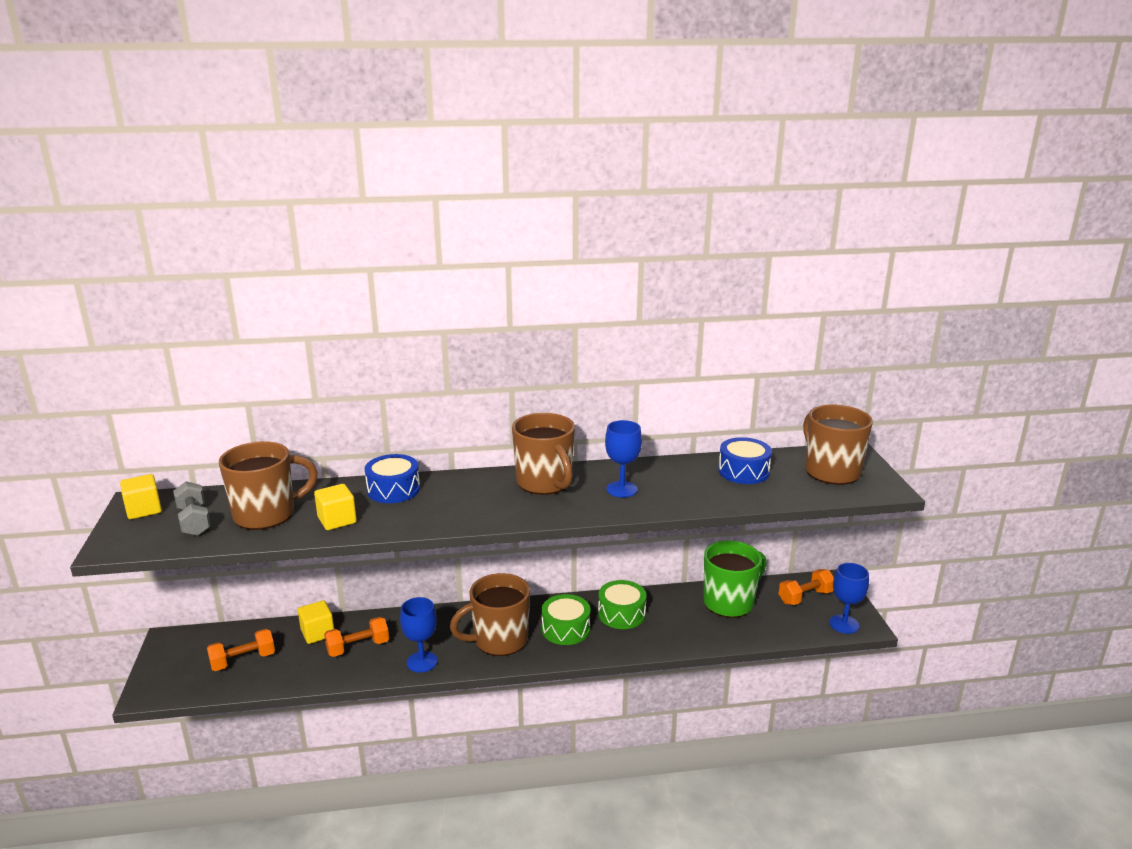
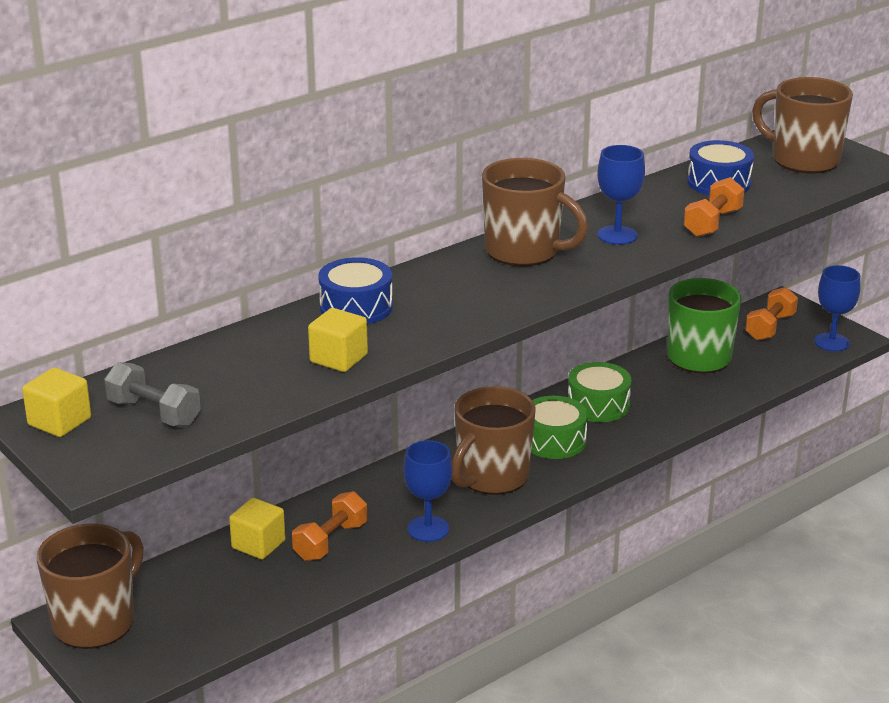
camera: 30 degrees left, 5 degrees up
orange dumbbell [207,629,275,671] -> orange dumbbell moved to [684,177,745,237]
brown mug [219,441,318,530] -> brown mug moved to [37,524,144,649]

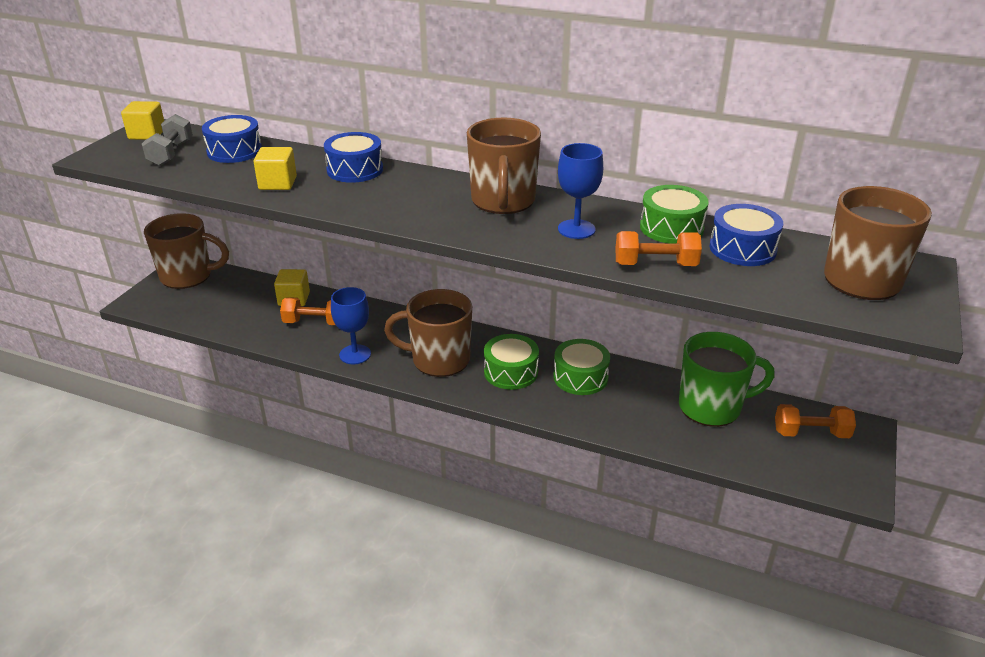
camera: 60 degrees right, 5 degrees up
blue goblet [814,265,861,351] -> none
none -> blue drum [202,115,262,163]
none -> green drum [640,185,709,244]

